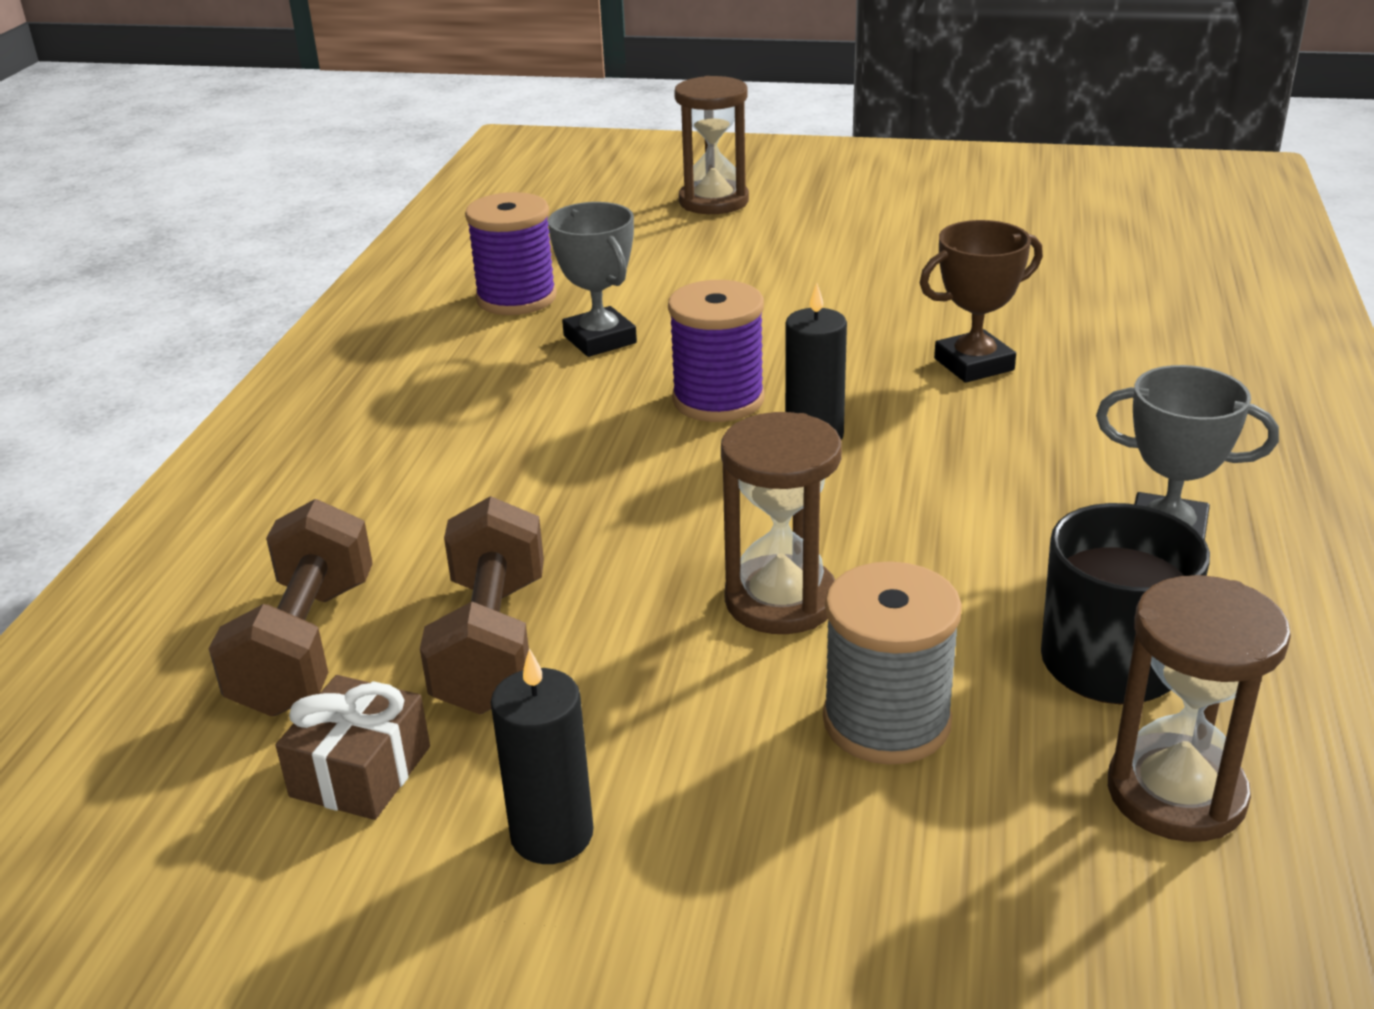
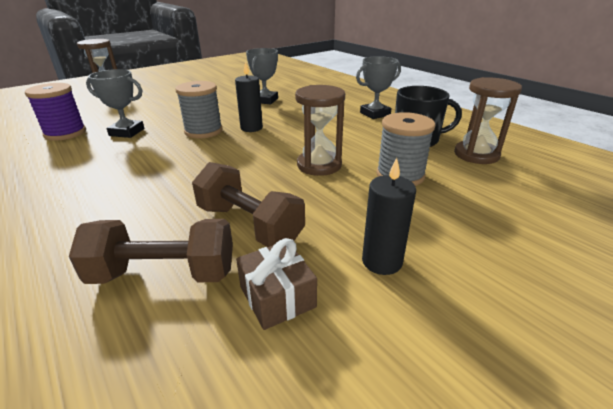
camera: 50 degrees left, 0 degrees up
brown dumbbell [208,499,373,716] -> brown dumbbell turned 45 degrees counterclockwise [69,219,233,284]
purple spool [668,280,764,422] -> grey spool [175,81,223,138]
brown trophy [920,220,1043,383] -> grey trophy [246,48,278,105]

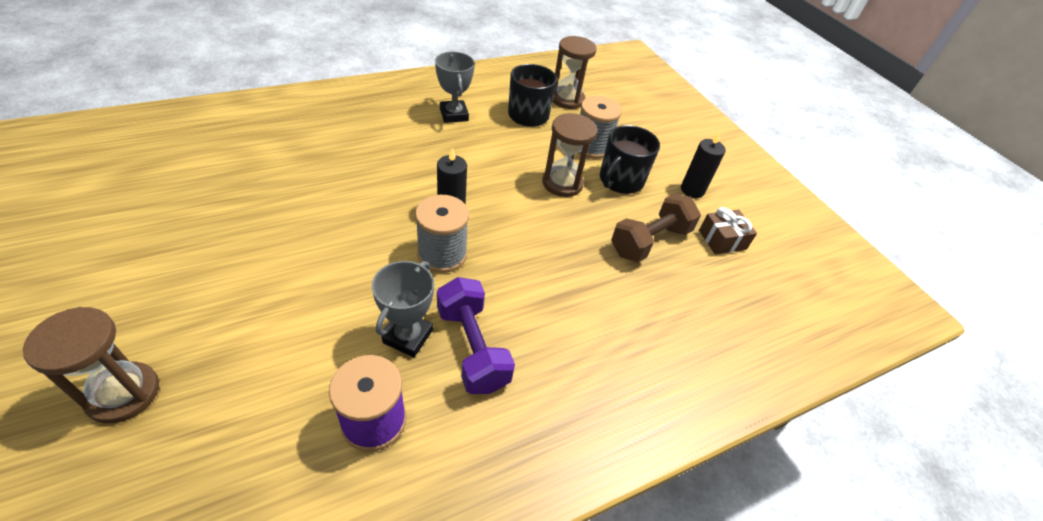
camera: 85 degrees left, 15 degrees up
brown dumbbell [69,219,233,284] -> none
grey trophy [246,48,278,105] -> none
none -> purple dumbbell [437,277,515,394]
none -> black mug [600,125,660,194]

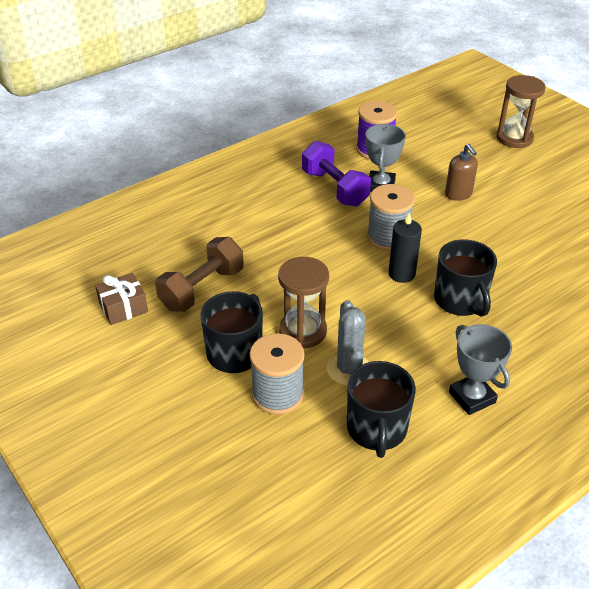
camera: 175 degrees right, 5 degrees down
brown hourglass [552,36,597,109] -> none
black candle [681,132,726,198] -> none
none -> grey cactus [327,300,369,386]
none -> black mug [434,239,497,317]
none -> brown soap dispenser [445,144,478,201]

